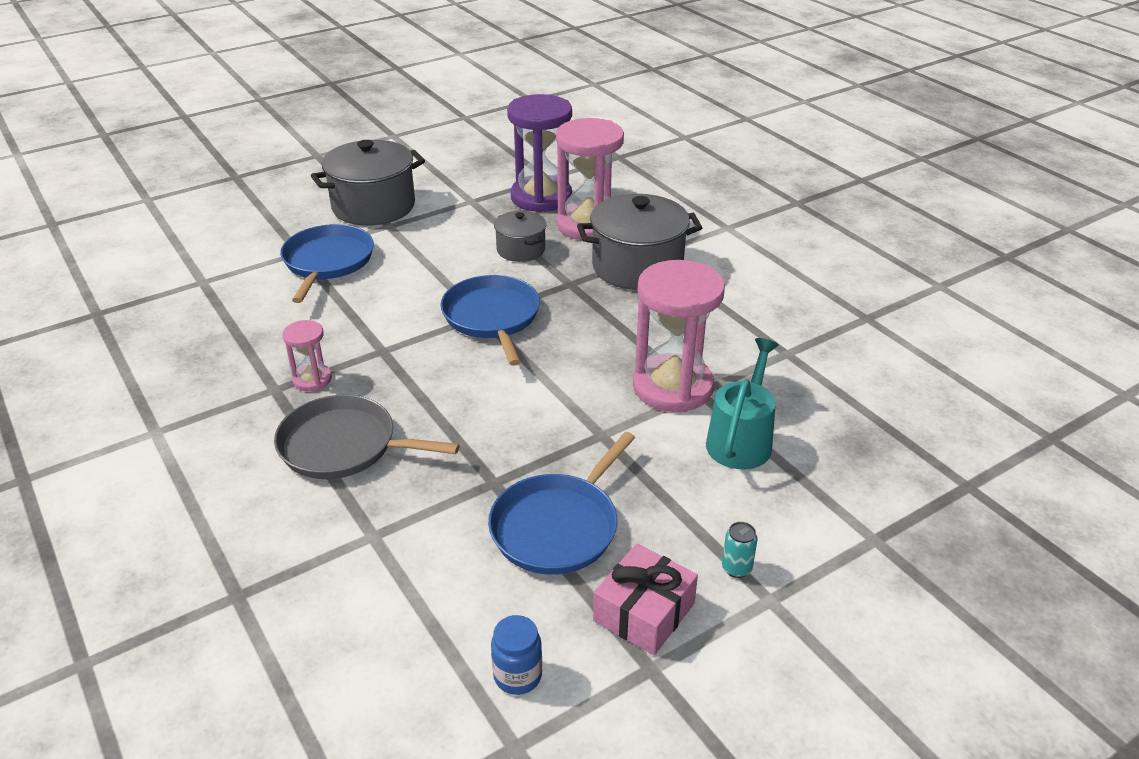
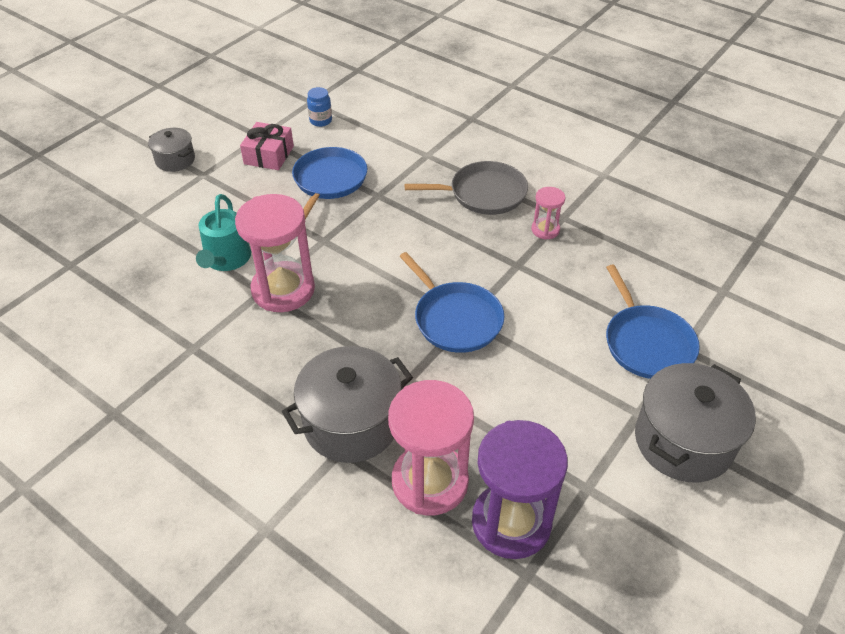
camera: 160 degrees right, 10 degrees up
grey pot [494,211,546,262] -> grey pot moved to [148,128,195,172]
turquoise can [722,522,758,578] -> none

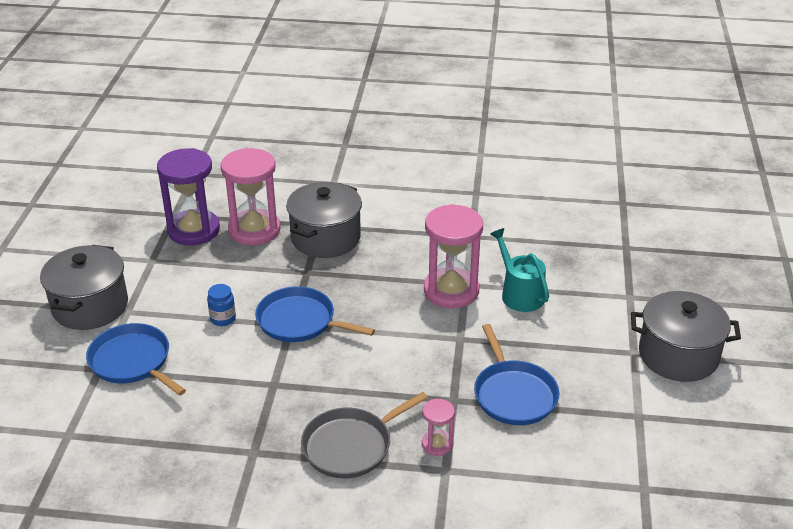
camera: 150 degrees right, 10 degrees down
grey pot [148,128,195,172] -> grey pot [631,291,741,382], size x1.82
pink gift [240,122,294,170] -> none
blue jar [307,87,332,127] -> blue jar moved to [207,284,236,326]
pink hourglass [531,187,566,240] -> pink hourglass moved to [422,399,455,456]

